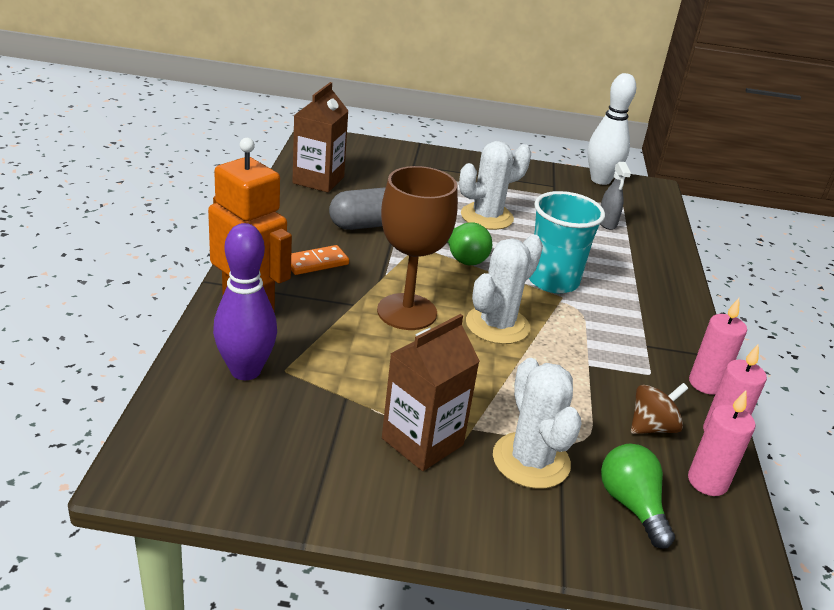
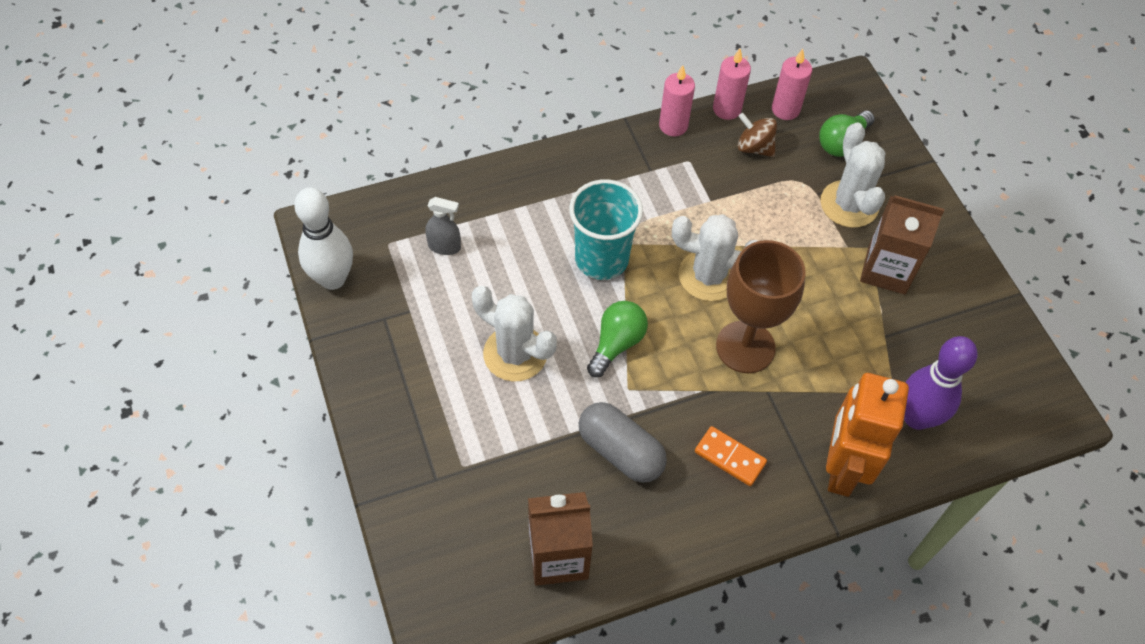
camera: 115 degrees left, 25 degrees up
white cactus [493,358,582,489] -> white cactus turned 60 degrees counterclockwise [821,122,885,228]
grey spray bottle [600,162,631,230] -> grey spray bottle turned 45 degrees clockwise [425,197,461,255]

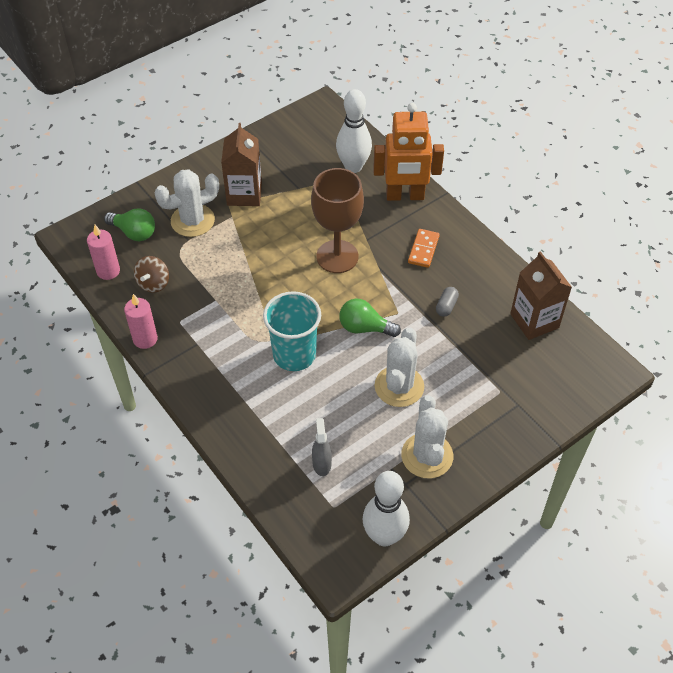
camera: 105 degrees left, 5 degrees down
grey capsule [579,402,667,483] -> grey capsule [436,287,459,317], size x0.50
white cactus [672,214,758,301] -> white cactus moved to [401,395,453,478]
pink candle [713,49,751,120] -> none
purple bowling pin [904,336,978,430] -> white bowling pin [336,89,372,173]

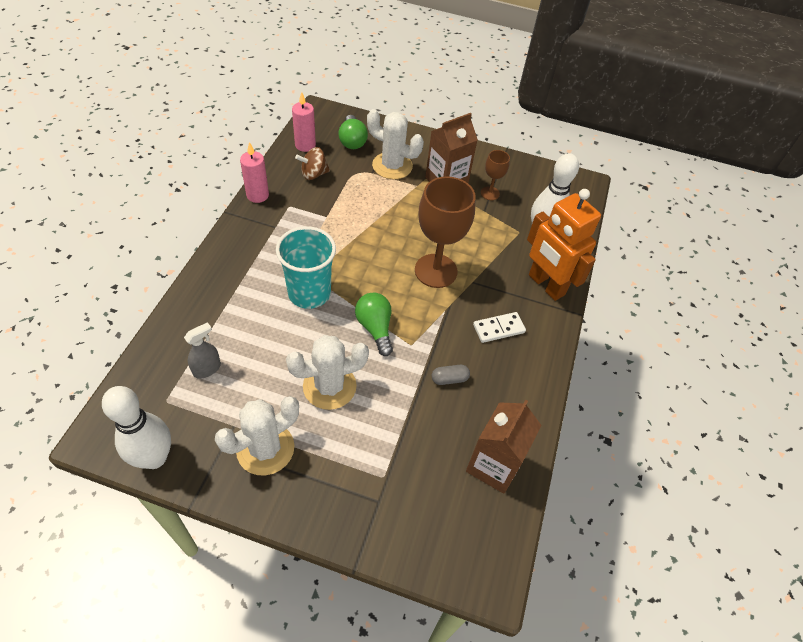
camera: 50 degrees right, 0 degrees up
orange domino [408,229,440,268] -> white domino [473,312,526,343]
none -> brown goblet [481,150,510,200]

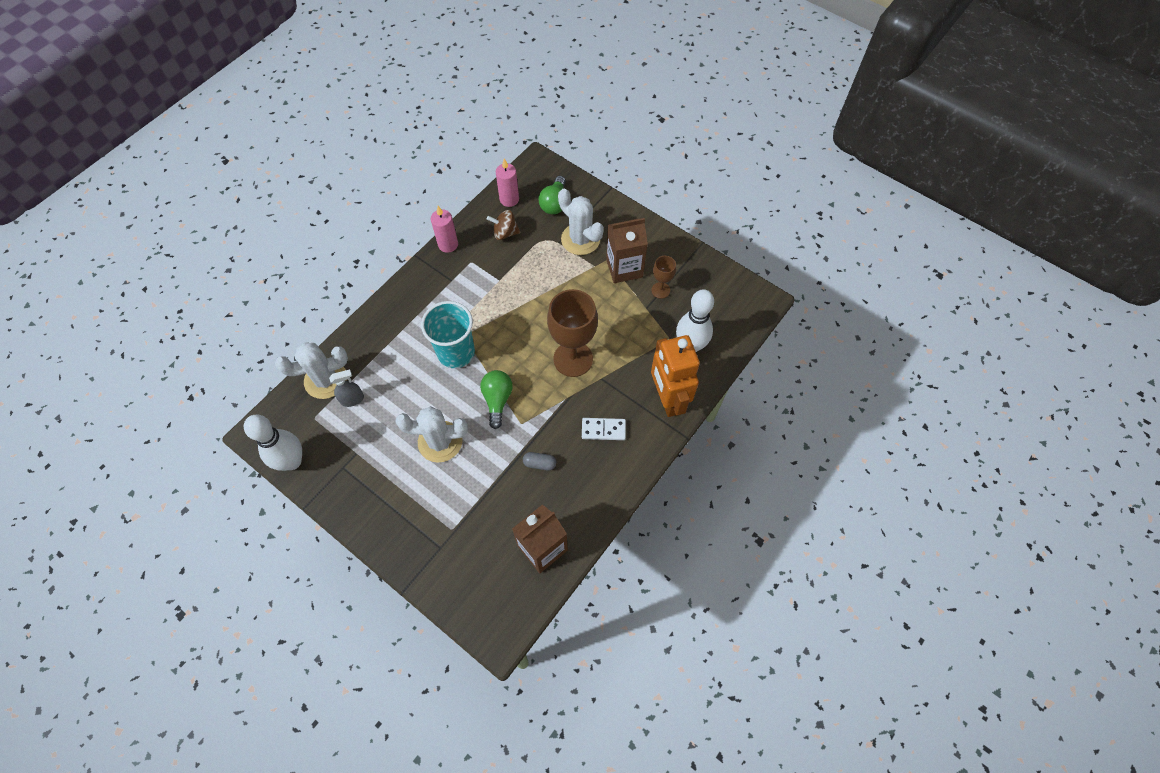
camera: 25 degrees right, 10 degrees up
white cactus [215,396,299,475] -> white cactus moved to [275,342,348,399]

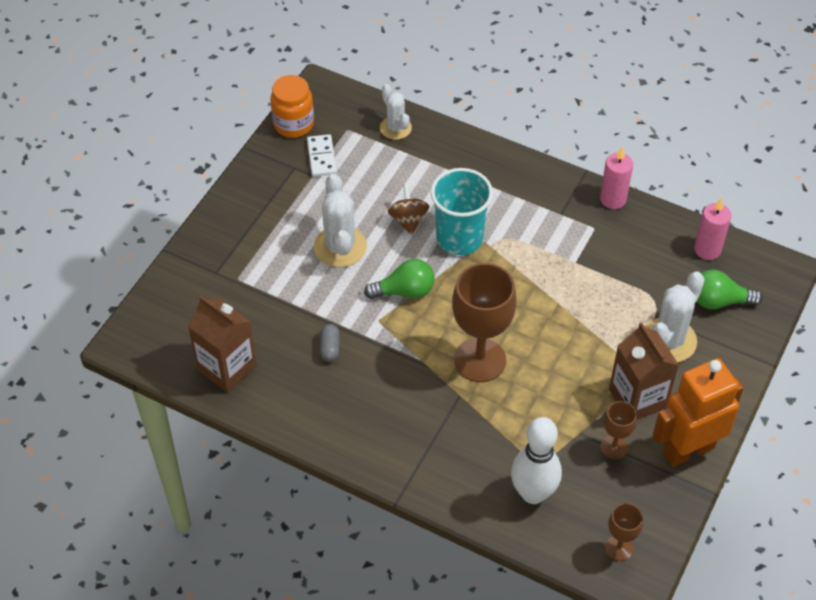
camera: 80 degrees right, 10 degrees down
white bowling pin [244,414,302,471] -> orange jar [271,75,314,138]
white cactus [275,342,348,399] -> white cactus [380,84,412,140], size x0.64
grey spray bottle [329,369,364,407] -> none
brown spinning top [487,210,520,240] -> brown spinning top moved to [388,184,430,235]
white domino [582,418,626,440] -> white domino moved to [307,134,337,177]
orange robot [651,335,700,417] -> orange robot moved to [653,358,744,467]
none -> brown goblet [605,503,643,561]

